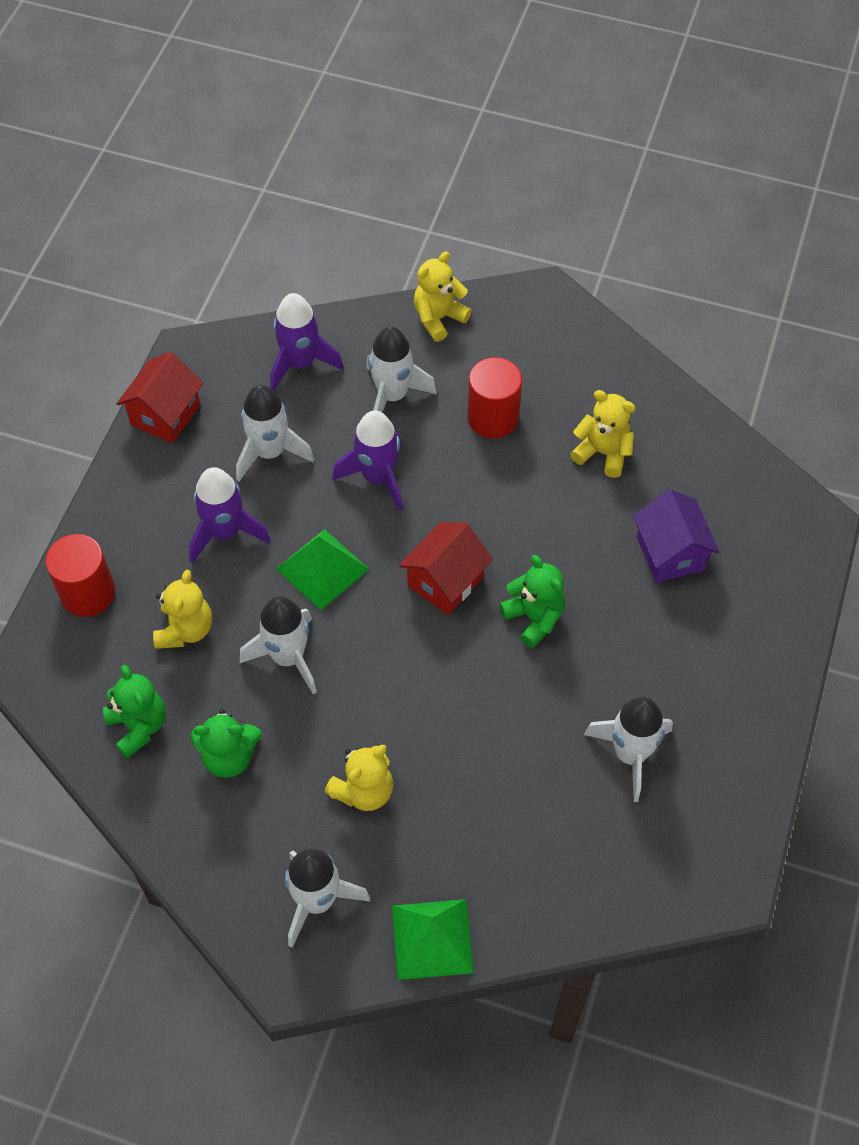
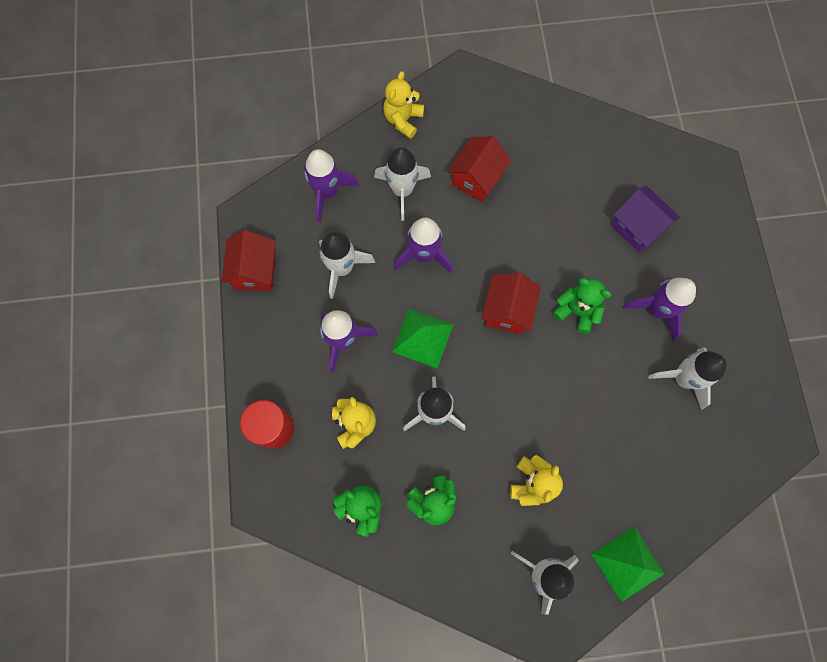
camera: 25 degrees left, 15 degrees up
red cylinder [467,357,522,439] -> red house [448,136,511,202]
yellow teddy bear [570,390,636,478] -> none
none -> purple rocket [623,278,696,341]

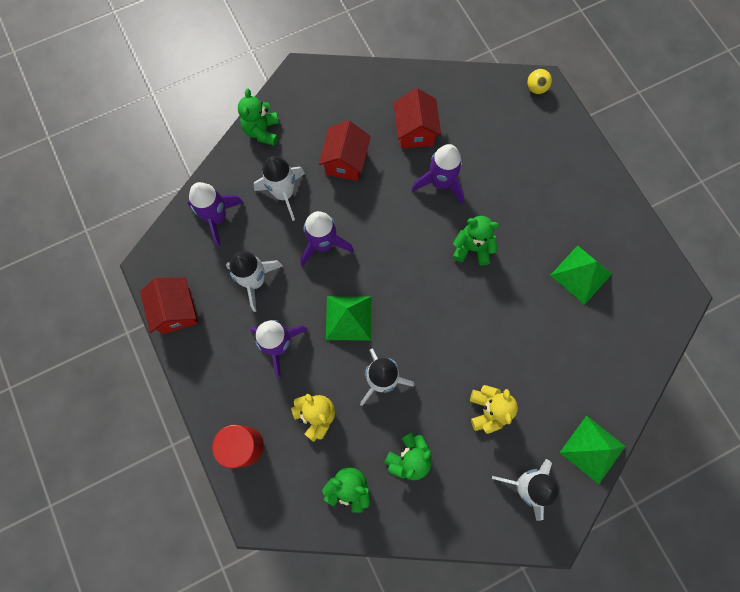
camera: 20 degrees left, 0 degrees up
yellow teddy bear [383,71,424,139] -> green teddy bear [238,89,279,146]
red house [482,273,541,334] -> red house moved to [394,88,441,149]
purple house [611,186,680,252] -> none
purple rocket [623,278,696,341] -> purple rocket moved to [412,144,464,204]
white rocket [648,347,727,410] -> green pyramid [550,245,612,305]
none -> yellow ball [527,69,552,94]

